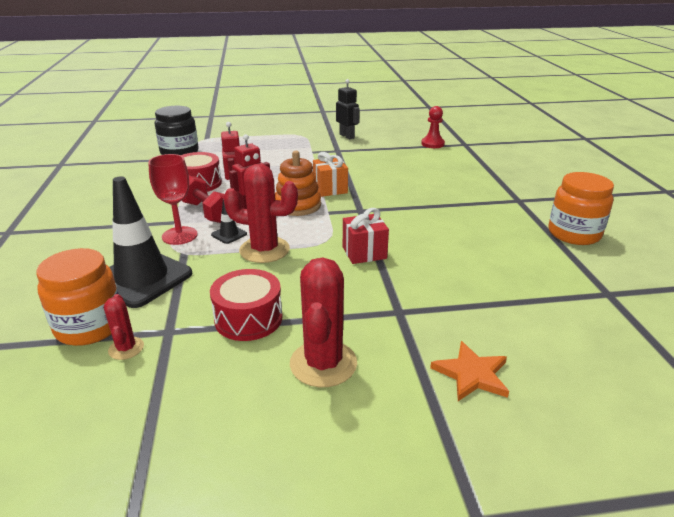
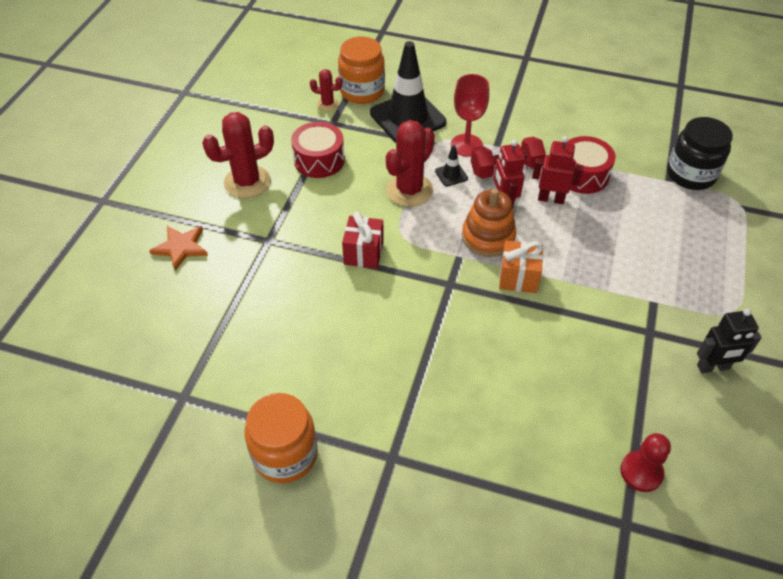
camera: 115 degrees right, 20 degrees up
red cactus [290,257,357,387] -> red cactus turned 60 degrees counterclockwise [202,112,274,198]

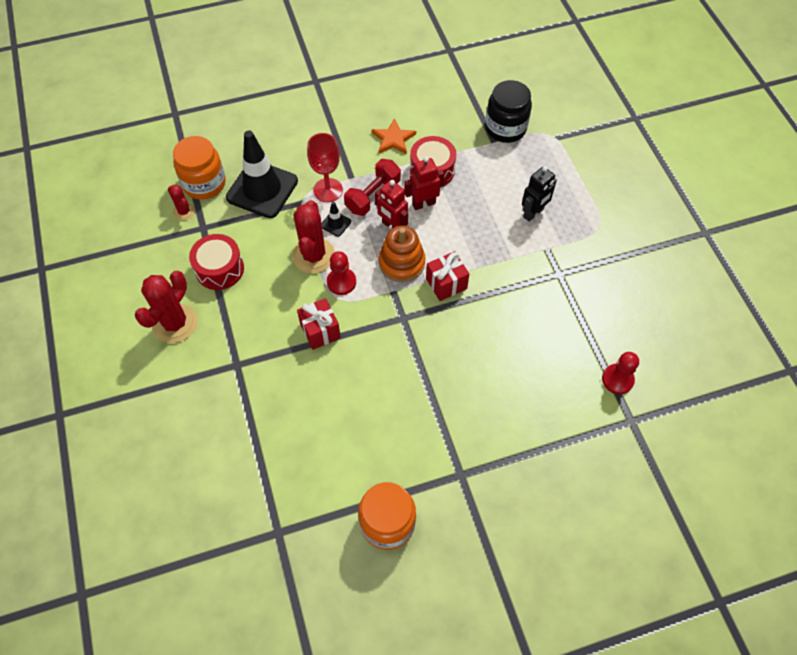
camera: 35 degrees left, 10 degrees up
orange star [149,226,208,271] -> orange star moved to [372,118,416,154]
red cactus [310,69,342,111] -> red cactus turned 75 degrees clockwise [168,185,195,221]
orange gift [499,241,543,293] -> red gift [426,251,469,301]
black robot [697,308,762,373] -> black robot moved to [522,166,557,222]
none -> red pawn [327,251,356,295]

